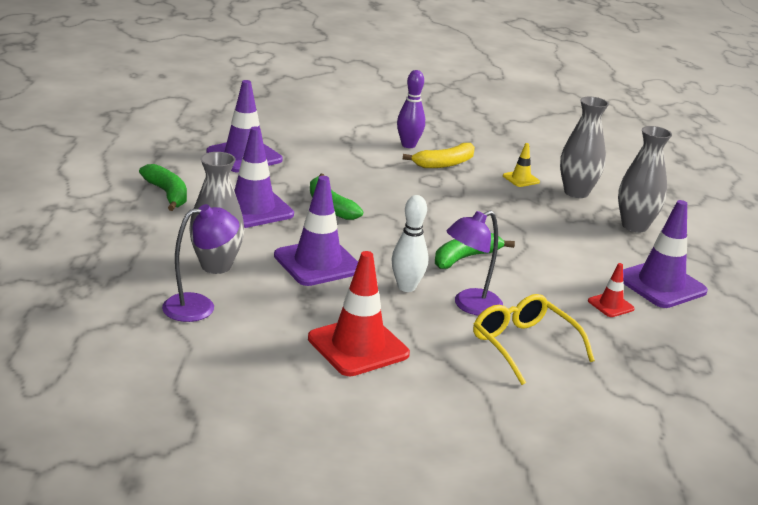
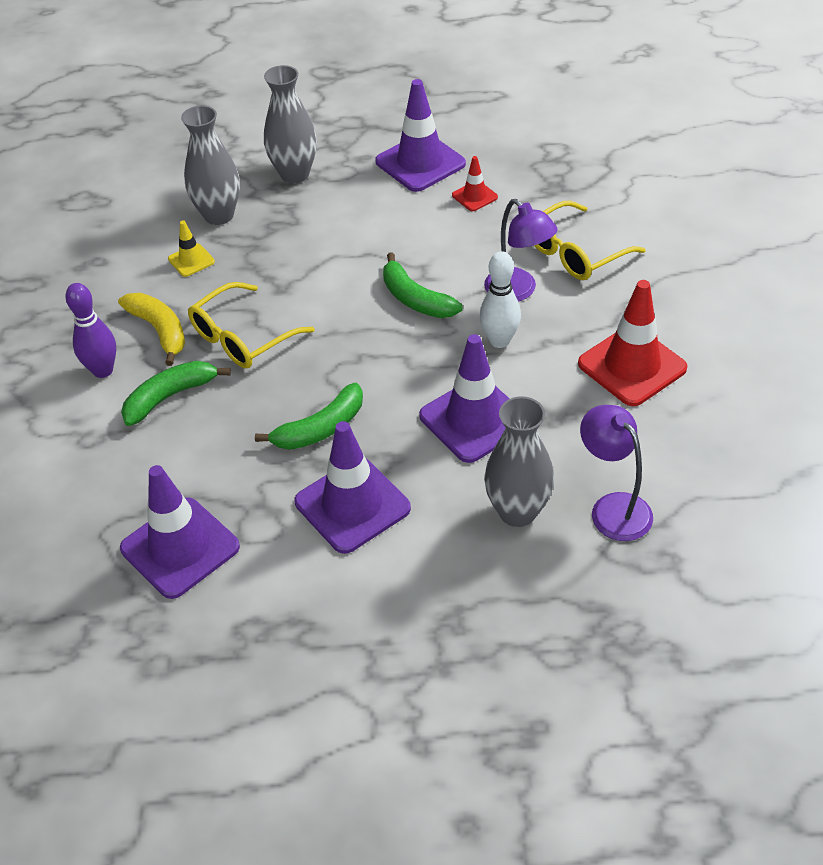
camera: 90 degrees left, 20 degrees up
green banana [139,164,187,211] -> green banana moved to [121,361,231,426]
none -> yellow glasses [188,282,315,368]

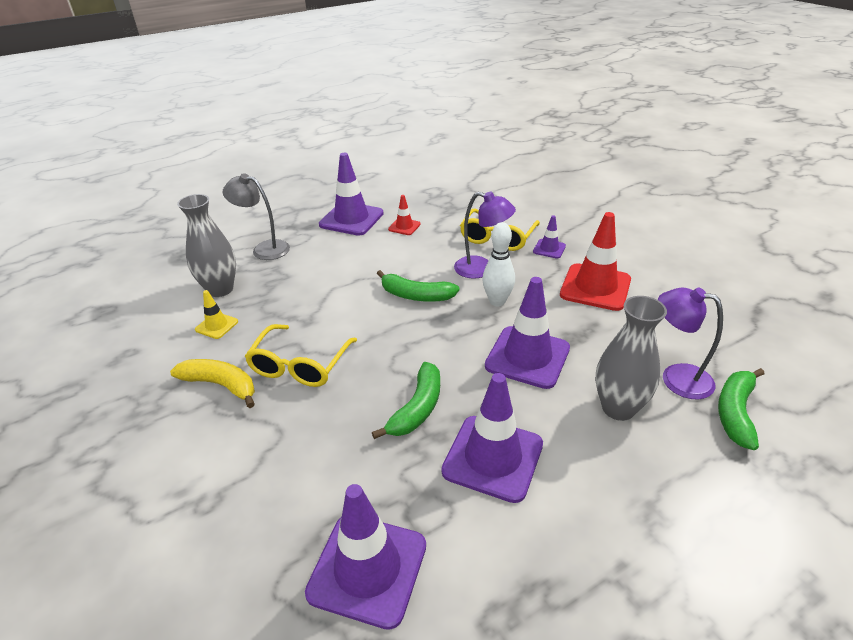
camera: 30 degrees left, 10 degrees down
purple bowling pin [65,283,116,378] -> none
green banana [121,361,231,426] -> green banana moved to [718,368,765,450]
grey vase [264,65,317,184] -> grey lamp [223,173,290,260]
none -> purple traffic cone [533,215,566,259]

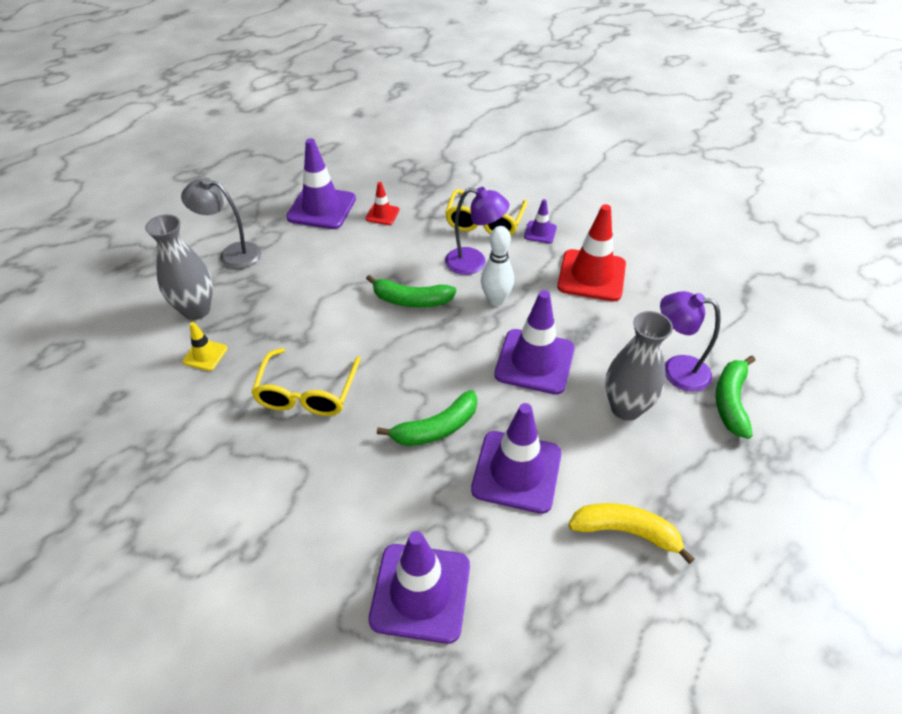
camera: 10 degrees left, 10 degrees up
yellow banana [170,359,255,408] -> yellow banana moved to [568,503,695,564]
green banana [372,362,440,439] -> green banana turned 45 degrees clockwise [377,390,477,446]

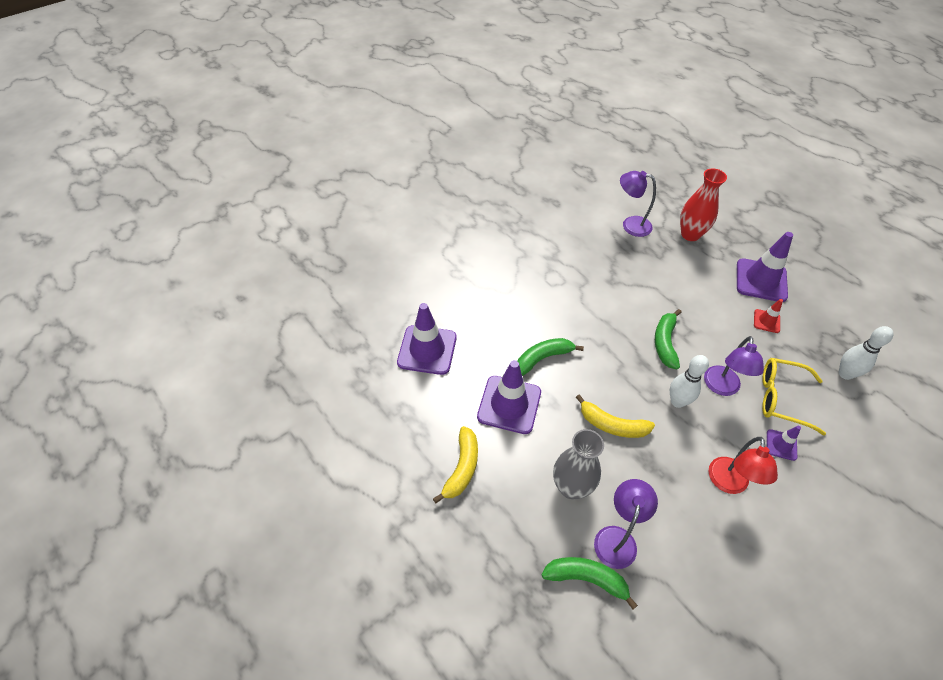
camera: 90 degrees right, 5 degrees up
grey vase [145,214,213,320] -> purple lamp [620,171,656,237]
grey lamp [181,177,261,269] -> red vase [680,168,727,241]
yellow traffic cone [182,322,227,371] -> none
yellow glasses [251,348,361,416] -> none
green banana [377,390,477,446] -> green banana turned 90 degrees clockwise [517,338,584,376]
purple traffic cone [494,290,575,395] -> yellow banana [576,394,655,438]
red traffic cone [557,204,626,301] -> red lamp [709,437,778,494]
none -> white bowling pin [839,326,893,380]

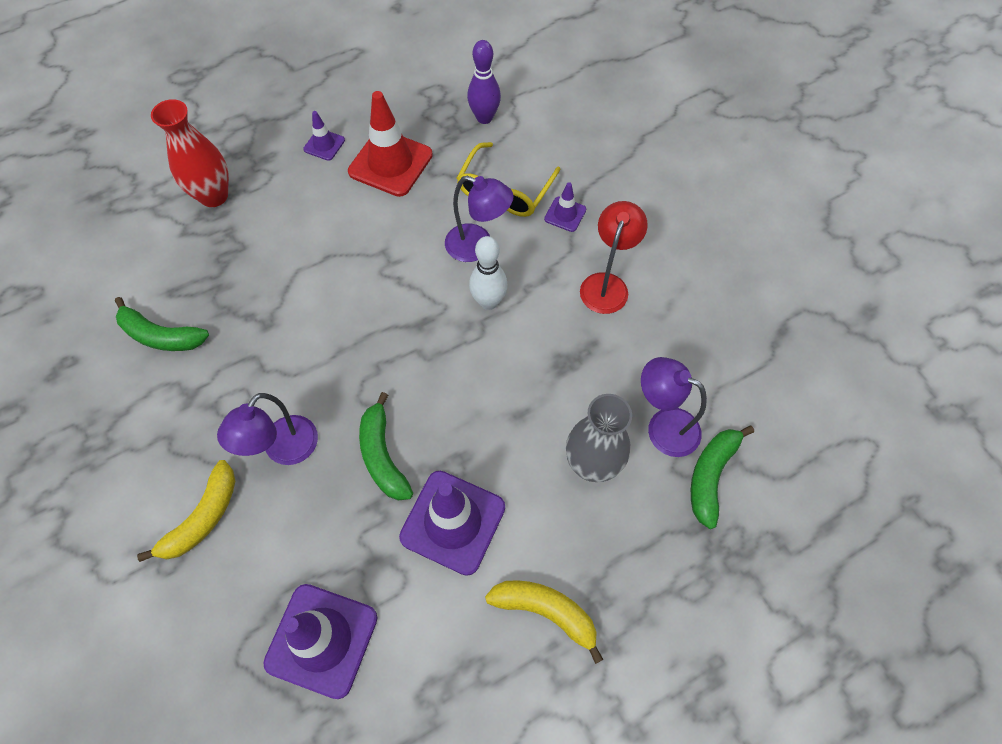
camera: 80 degrees left, 10 degrees up
yellow banana [576,394,655,438] -> yellow banana moved to [137,460,235,562]
purple lamp [620,171,656,237] -> purple lamp moved to [217,393,318,465]
green banana [655,309,682,369] -> green banana moved to [115,297,209,351]
red lamp [709,437,778,494] -> red lamp turned 90 degrees counterclockwise [580,201,648,314]
purple traffic cone [737,232,793,302] -> purple traffic cone [303,111,345,161], size x0.49
red traffic cone [754,299,783,333] -> red traffic cone [348,91,433,197], size x2.03
white bowling pin [839,326,893,380] -> purple bowling pin [467,40,501,124]

